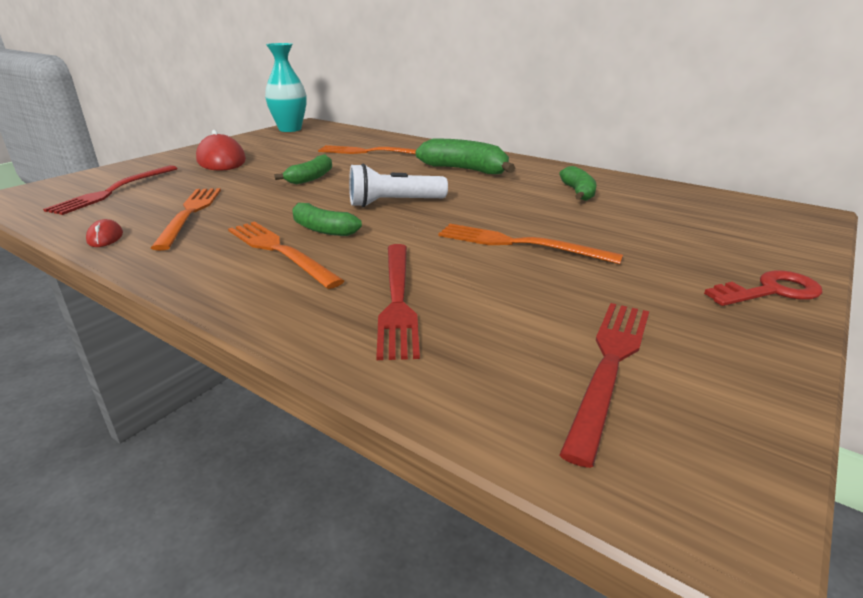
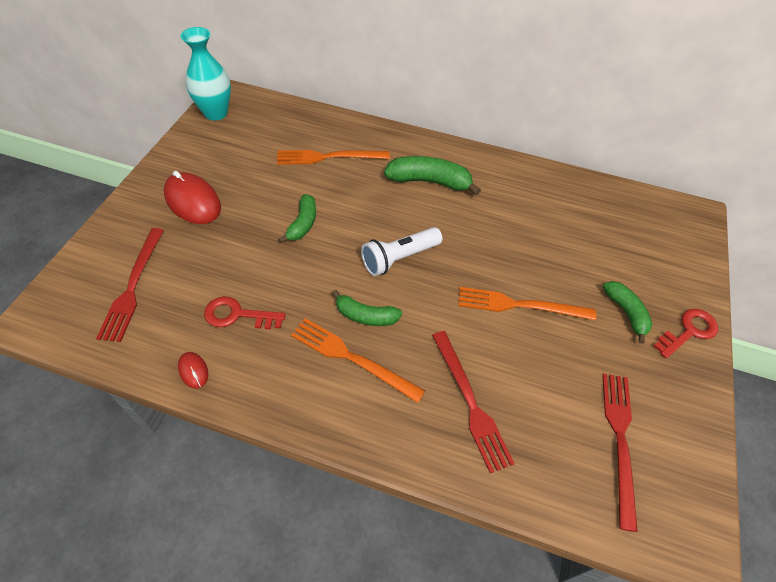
camera: 20 degrees left, 25 degrees up
orange fork [151,188,221,251] -> red key [204,296,286,330]
green banana [559,166,597,201] -> green banana moved to [603,281,652,344]

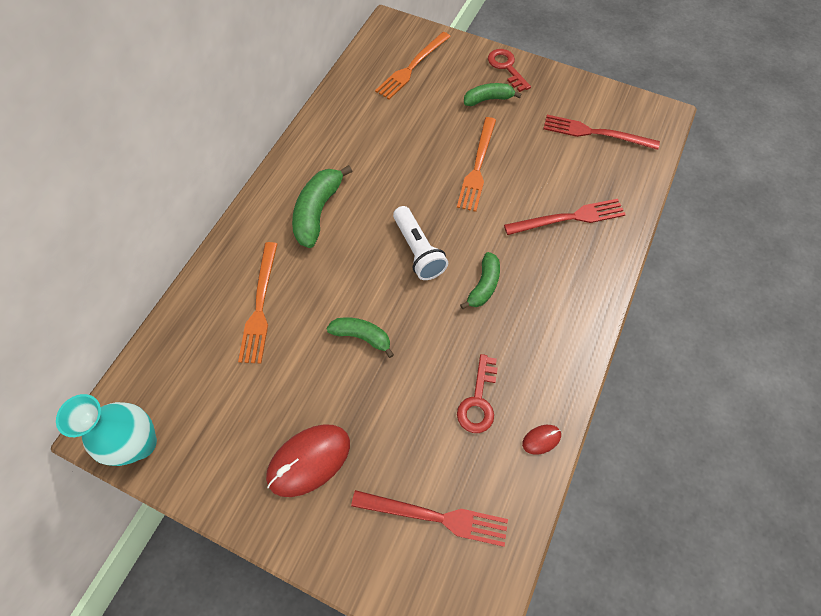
camera: 80 degrees left, 10 degrees up
orange fork [291,318,425,403] -> orange fork moved to [375,32,451,99]

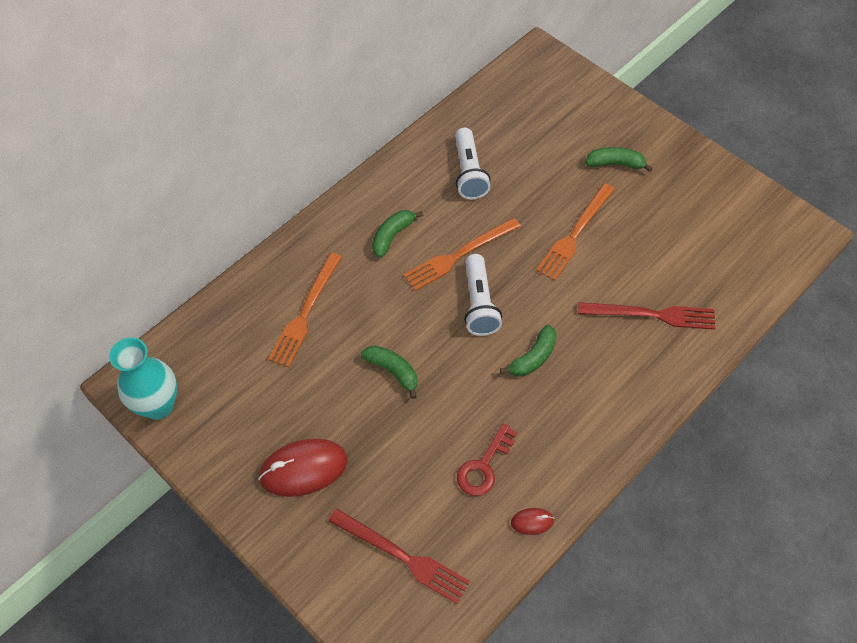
camera: 20 degrees right, 5 degrees down
green banana [292,165,352,248] -> green banana [372,210,423,258], size x0.64
orange fork [375,32,451,99] -> orange fork moved to [403,218,521,291]
red key [488,49,531,92] -> none
red fork [543,115,660,150] -> none
none -> white flashlight [455,128,491,199]

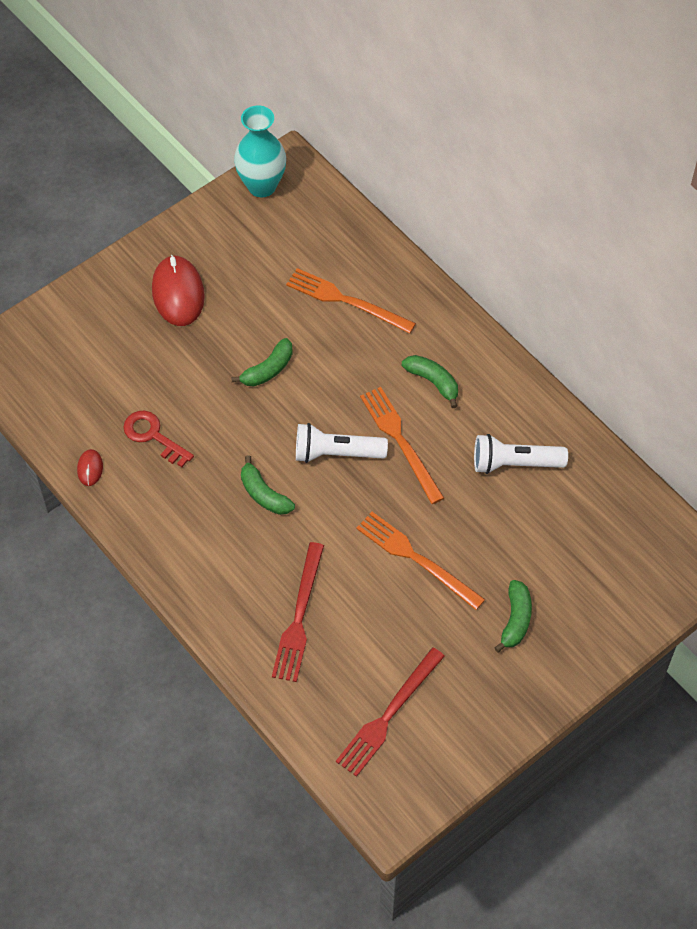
camera: 95 degrees right, 0 degrees up
red fork [328,508,470,604] -> red fork moved to [336,648,445,777]

